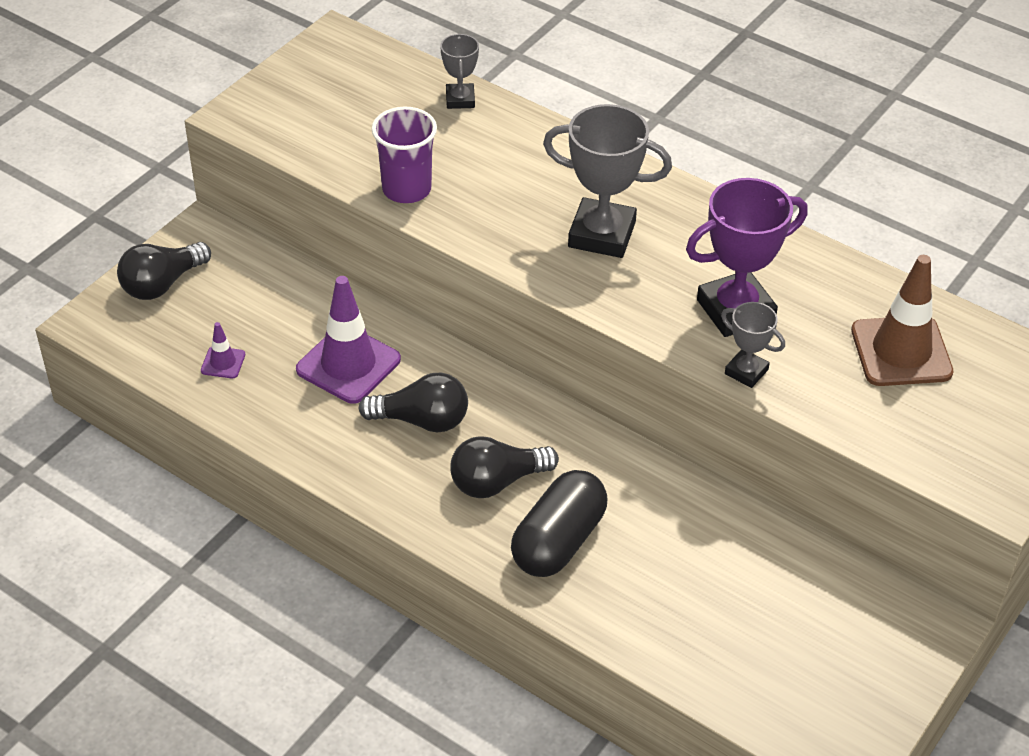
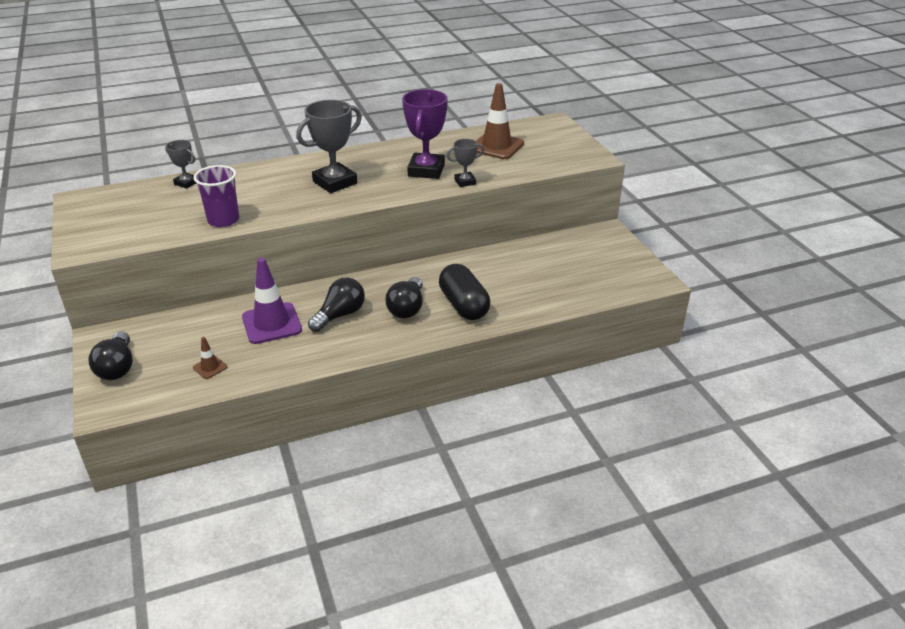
camera: 55 degrees left, 10 degrees down
purple traffic cone [201,322,245,378] -> brown traffic cone [193,337,227,379]

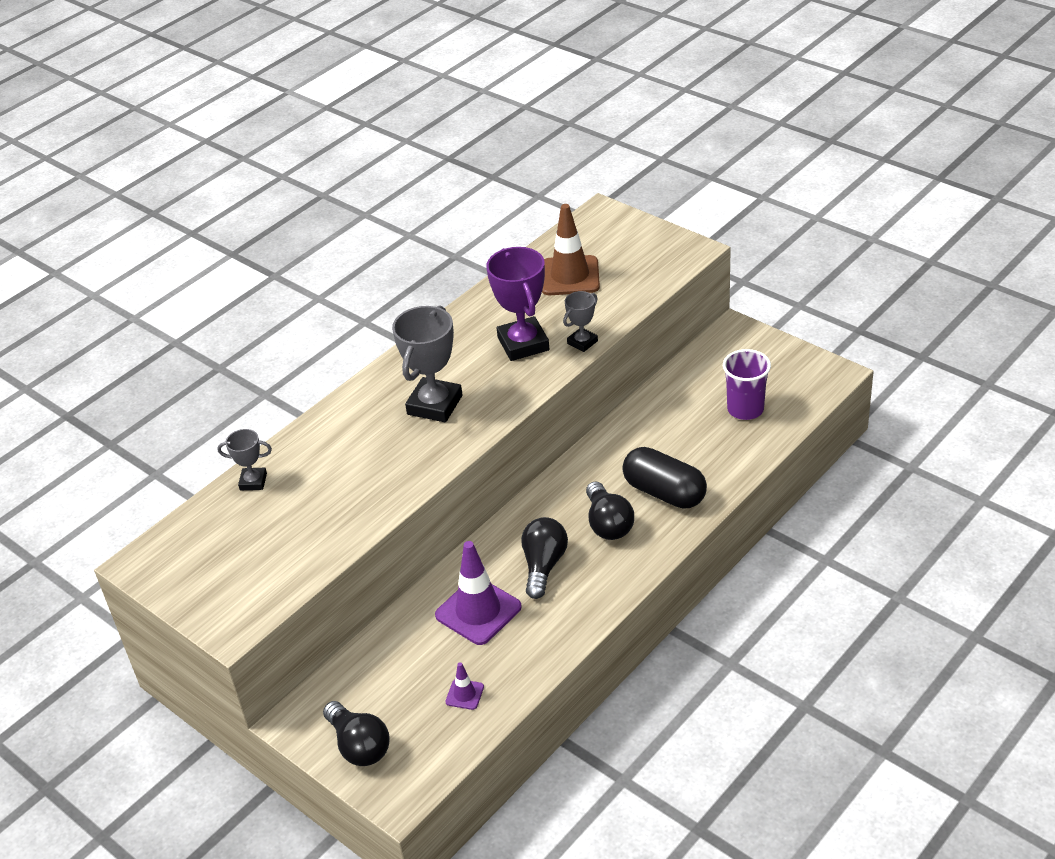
camera: 25 degrees left, 5 degrees up
brown traffic cone [193,337,227,379] -> purple traffic cone [445,662,484,710]
purple cup [194,165,239,227] -> purple cup moved to [723,349,771,420]

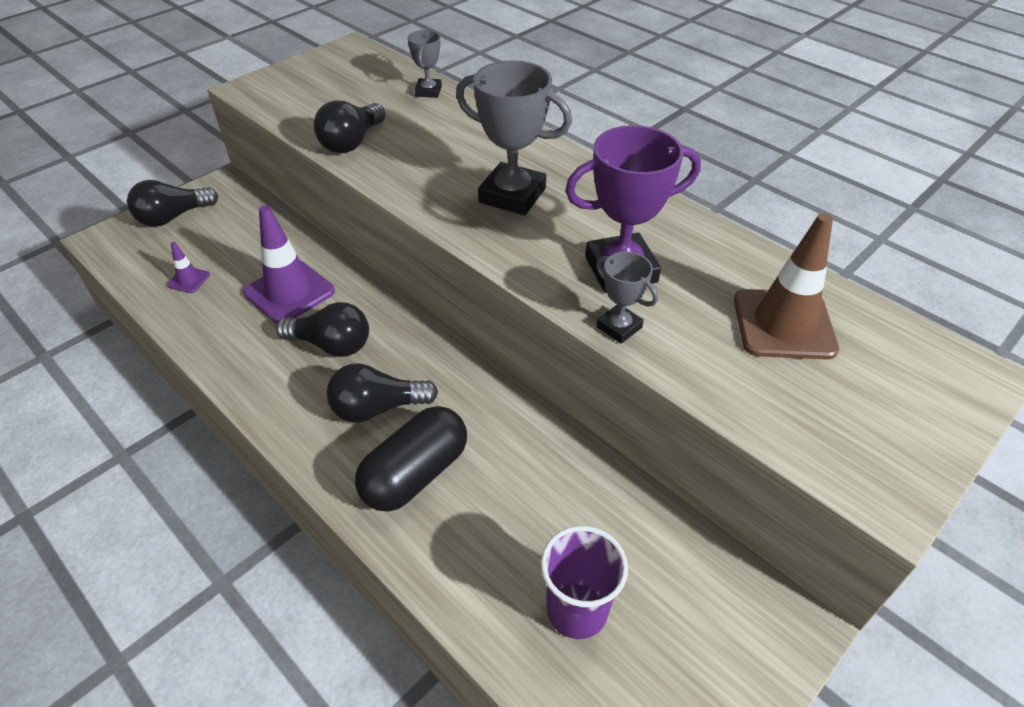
camera: 90 degrees right, 5 degrees up
none -> black light bulb [314,100,386,153]

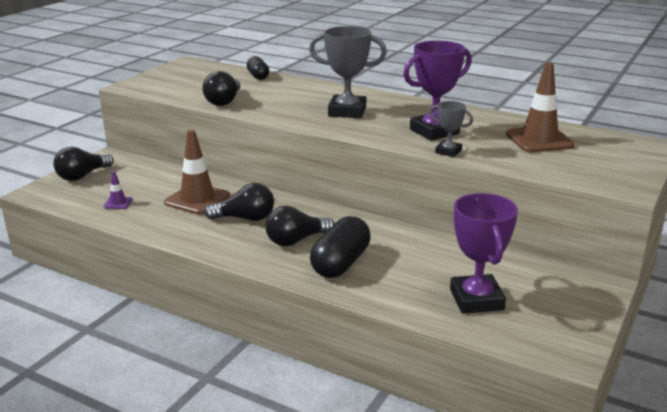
camera: 15 degrees left, 20 degrees down
purple traffic cone [243,205,335,324] -> brown traffic cone [164,129,230,215]
grey trophy [408,30,442,98] -> black capsule [247,56,269,80]
purple cup [541,526,628,639] -> purple trophy [450,193,518,314]

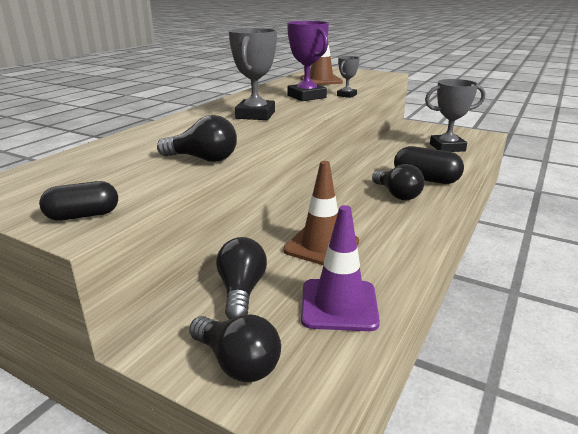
camera: 90 degrees left, 0 degrees up
purple traffic cone [103,171,133,209] -> purple traffic cone [301,205,380,331], size x2.14
black light bulb [204,183,274,221] -> black light bulb moved to [216,237,267,319]
black capsule [247,56,269,80] -> black capsule moved to [39,181,118,221]
purple trophy [450,193,518,314] -> grey trophy [425,79,485,152]

